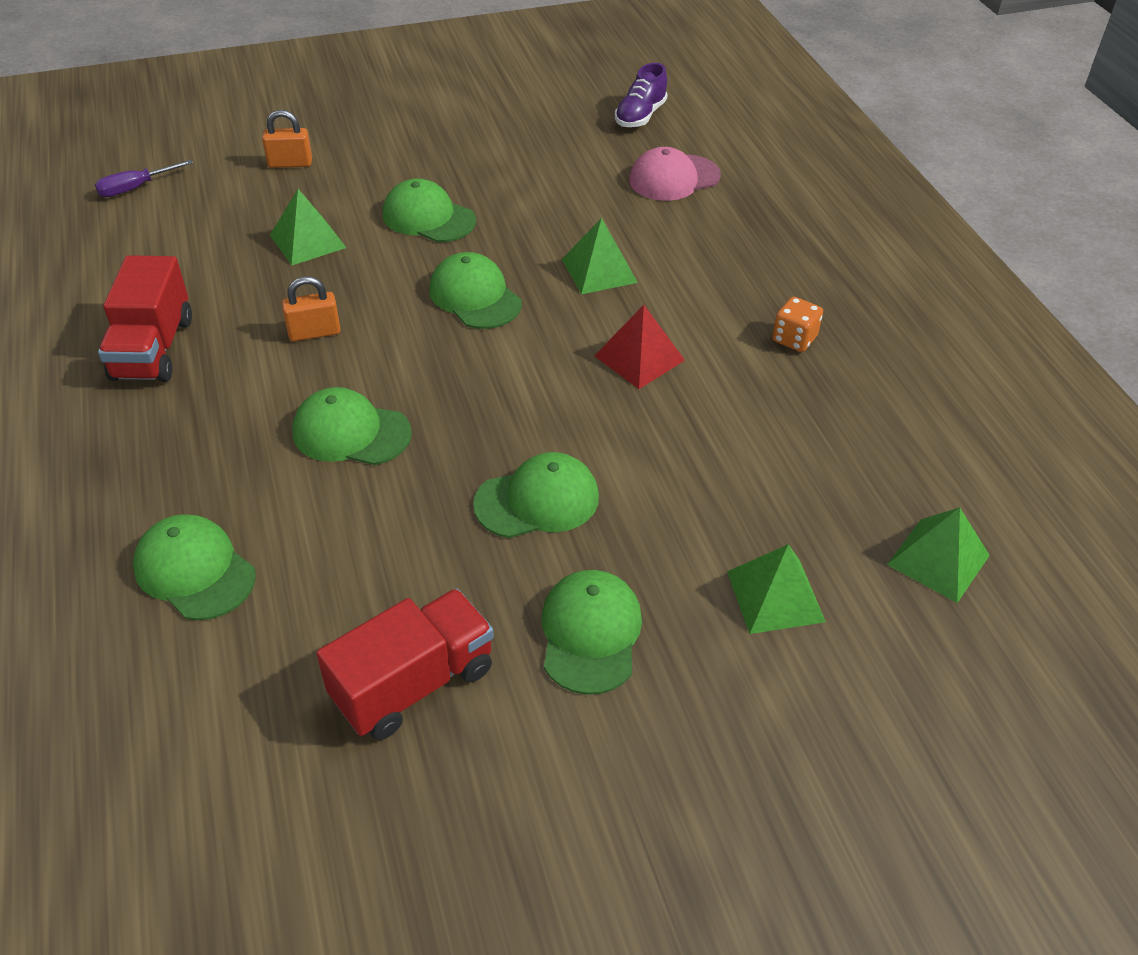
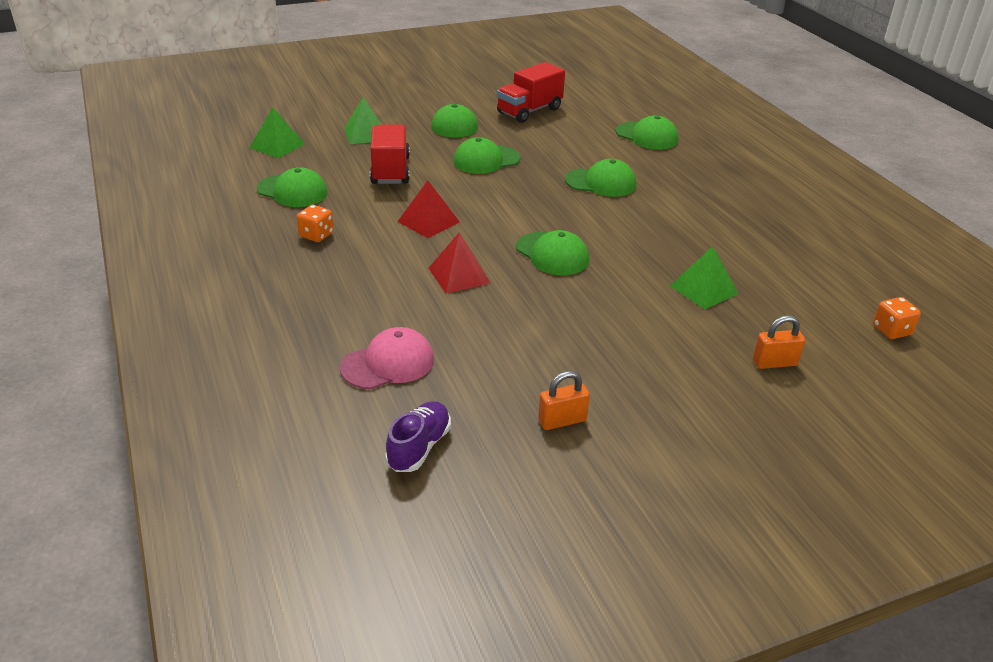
camera: 175 degrees right, 10 degrees down
purple screwdriver [95,160,193,197] -> orange dice [873,297,921,339]
red truck [98,255,192,382] -> red truck moved to [370,124,410,184]
orange padlock [282,276,341,341] -> orange padlock moved to [538,371,590,430]
green cap [383,178,476,242] -> green cap moved to [257,167,328,207]
green pyramid [562,218,638,294] -> red pyramid [429,232,491,293]

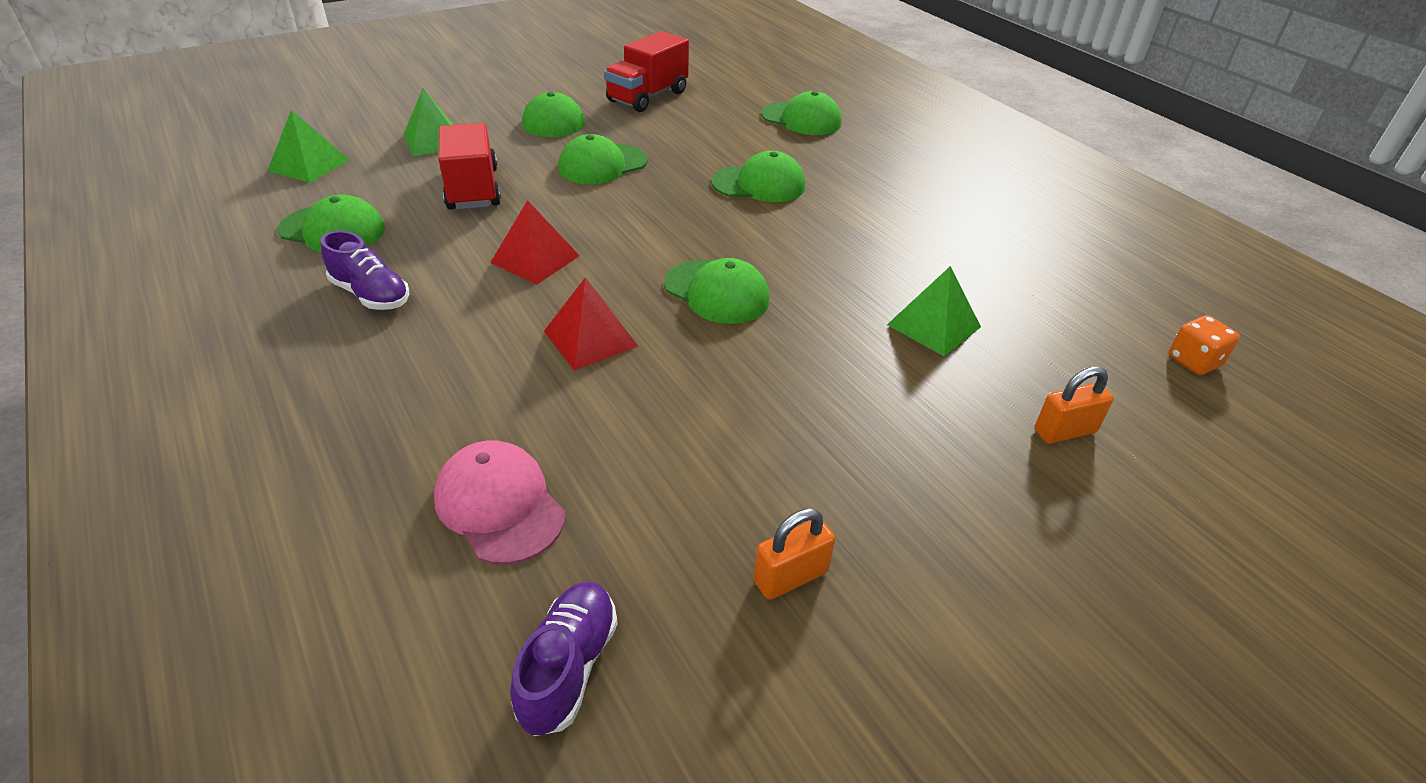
camera: 10 degrees left, 5 degrees up
orange dice [297,205,334,242] -> purple shoe [321,230,410,310]
pink cap [340,327,434,389] -> pink cap turned 90 degrees counterclockwise [434,440,566,565]

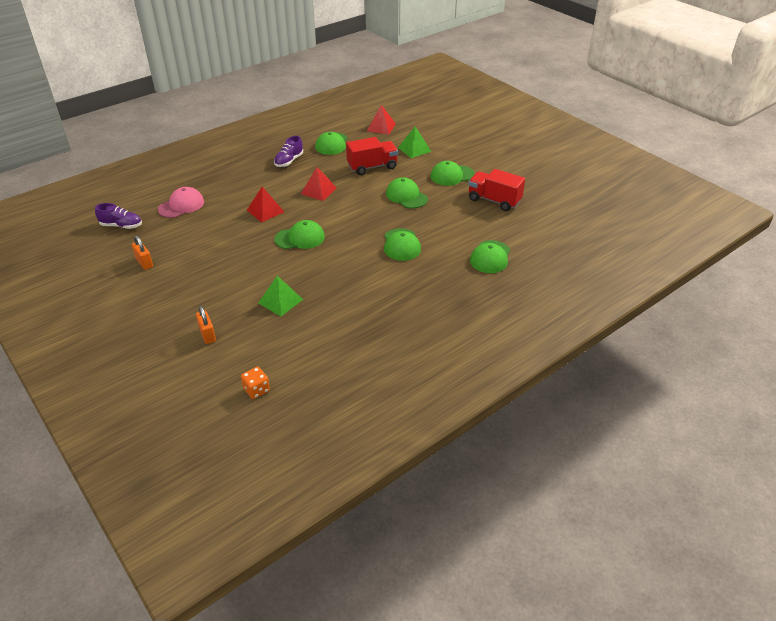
camera: 85 degrees right, 0 degrees up
green pyramid [268,110,349,183] -> red pyramid [367,105,396,135]
green cap [664,258,770,324] -> green cap turned 135 degrees counterclockwise [274,220,325,249]

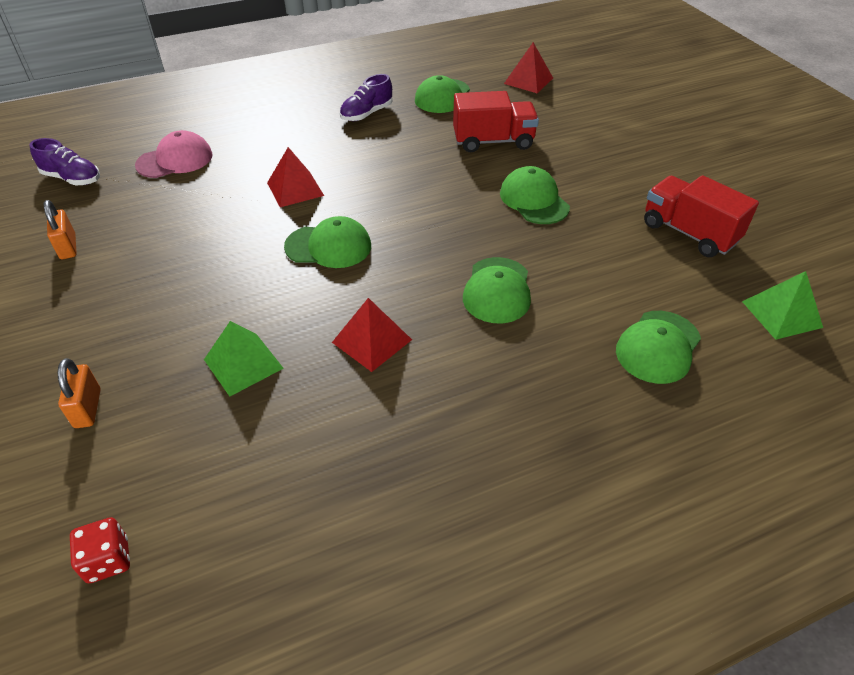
camera: 15 degrees right, 5 degrees up
orange dice [241,367,270,399] -> red dice [70,517,130,583]
red pyramid [301,167,337,201] -> red pyramid moved to [332,298,412,372]
green pyramid [398,126,432,158] -> green pyramid moved to [742,271,823,340]
green cap [431,161,475,186] -> none

